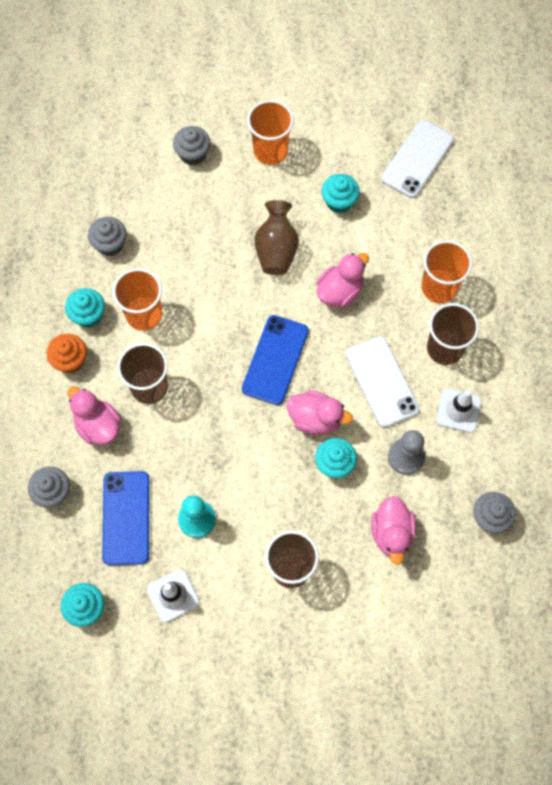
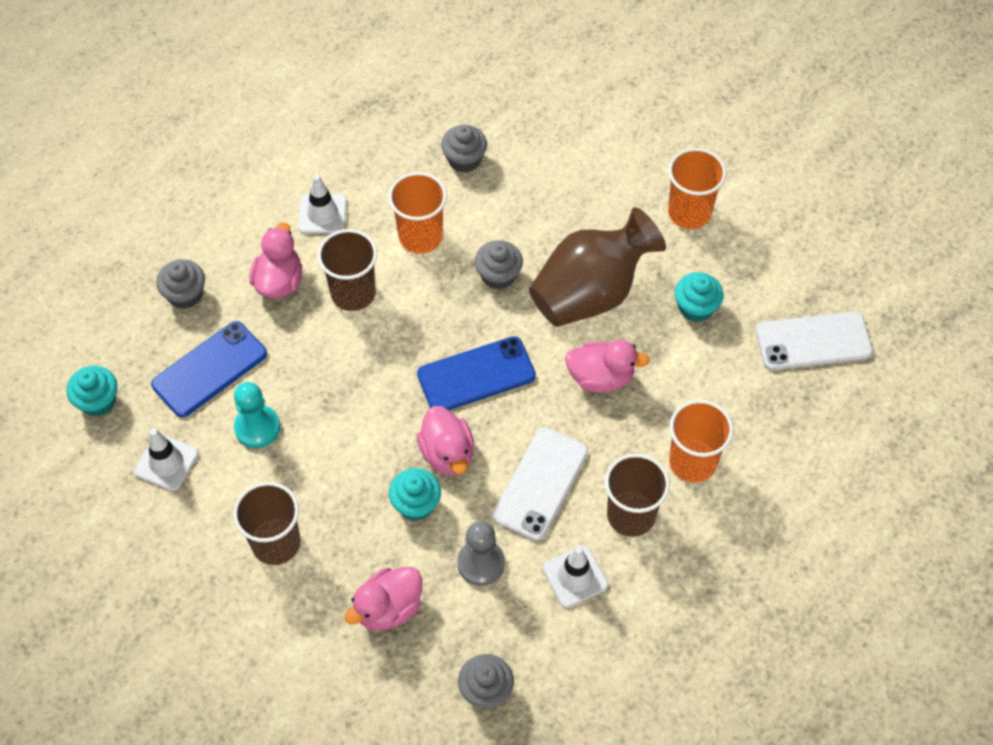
camera: 50 degrees right, 10 degrees down
orange cupcake [47,333,87,373] -> white traffic cone [299,174,347,234]
turquoise cupcake [65,288,105,328] -> none
grey cupcake [173,126,211,165] -> grey cupcake moved to [475,240,523,290]
brown vase [254,200,299,275] -> brown vase [529,207,666,327], size x1.54

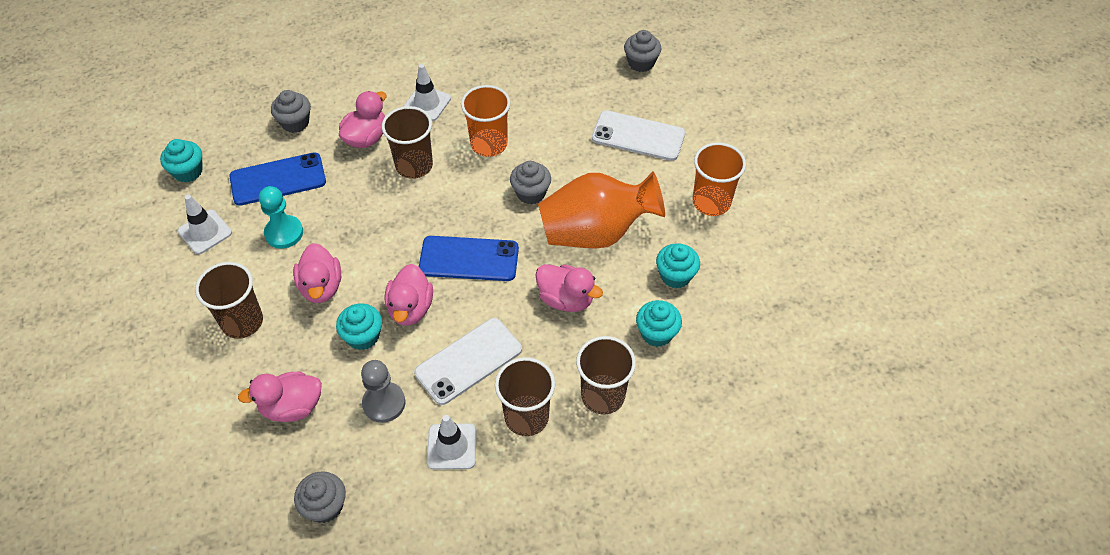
camera: 25 degrees right, 5 degrees down
grey cupcake [441,125,487,172] -> grey cupcake moved to [624,30,662,72]
brown vase [529,207,666,327] -> orange vase [538,171,665,249]
orange cup [669,400,733,483] -> brown cup [576,336,636,415]
white phone [756,312,873,370] -> white phone moved to [592,110,685,161]
none -> pink duck [293,243,341,303]
none -> turquoise cupcake [636,300,682,347]

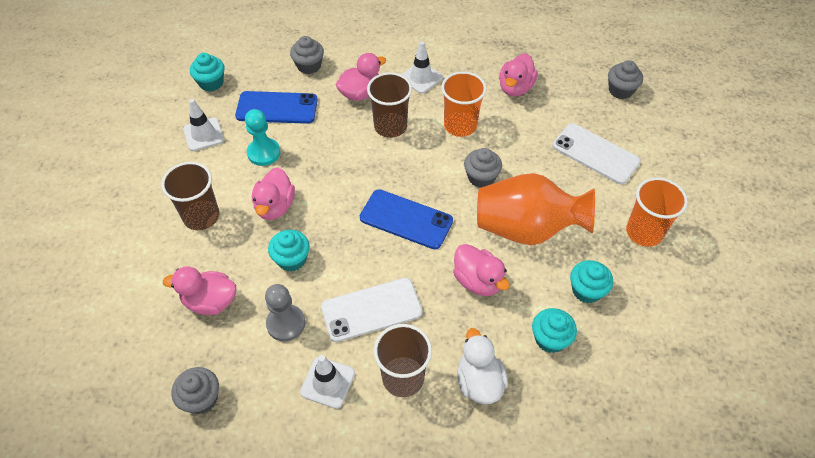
camera: 20 degrees right, 0 degrees up
pink duck [385,264,433,326] -> pink duck moved to [499,53,538,97]
brown cup [576,336,636,415] -> white duck [457,328,508,404]

